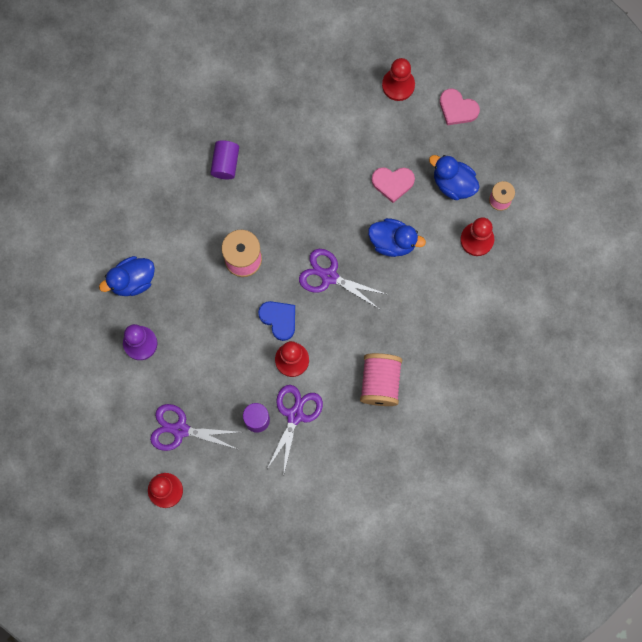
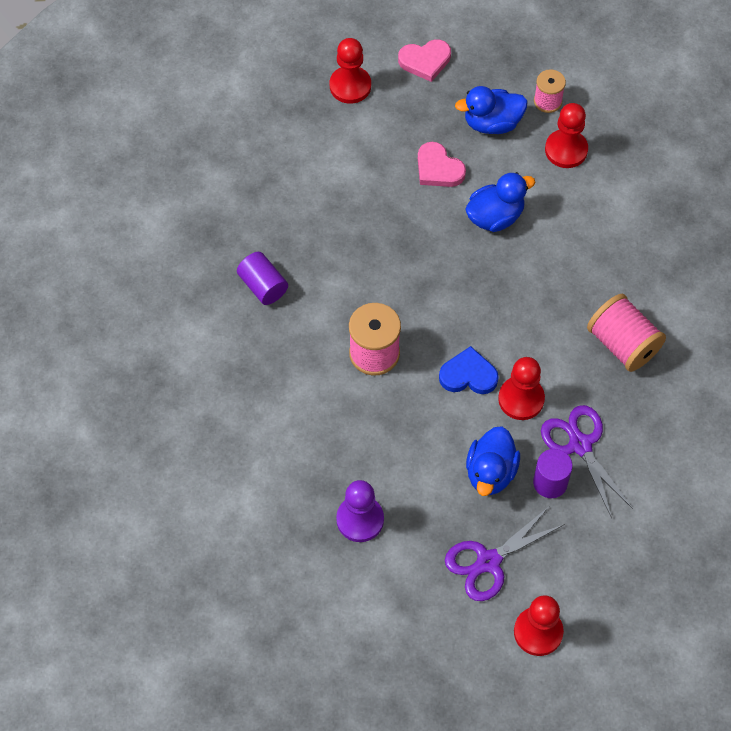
camera: 45 degrees left, 15 degrees down
blue duck [99,256,155,296] -> blue duck moved to [466,426,520,496]
purple scissors [299,249,386,309] -> none
pink heart [372,167,415,203] -> pink heart turned 90 degrees clockwise [418,142,466,187]

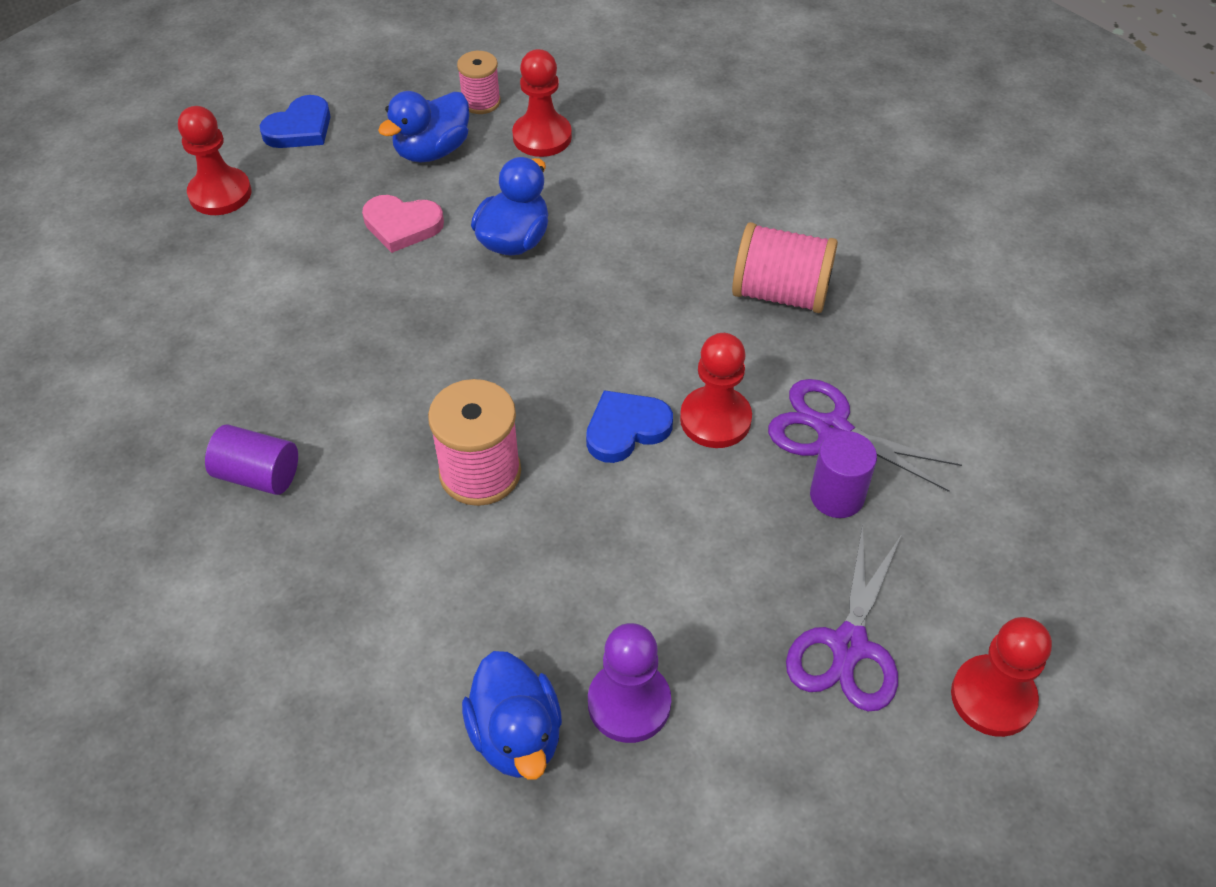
camera: 35 degrees left, 10 degrees down
pink heart [398,40,451,82] -> blue heart [260,95,330,148]
blue duck [466,426,520,496] -> blue duck moved to [462,651,562,779]

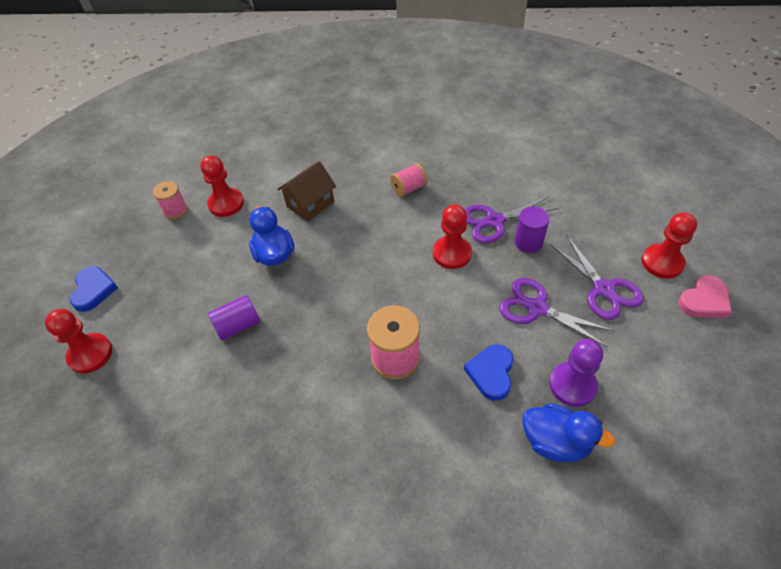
camera: 45 degrees left, 0 degrees up
purple cylinder [205,425,298,495] -> purple cylinder moved to [208,295,260,341]
pink heart [362,195,444,253] -> pink heart moved to [678,275,732,318]
blue duck [378,91,469,163] -> none
blue heart [586,390,673,463] -> blue heart moved to [464,345,514,401]
pink spool [732,222,838,313] -> pink spool [390,163,427,197], size x0.61
none -> brown house [277,161,336,222]
none -> purple scissors [499,278,615,348]

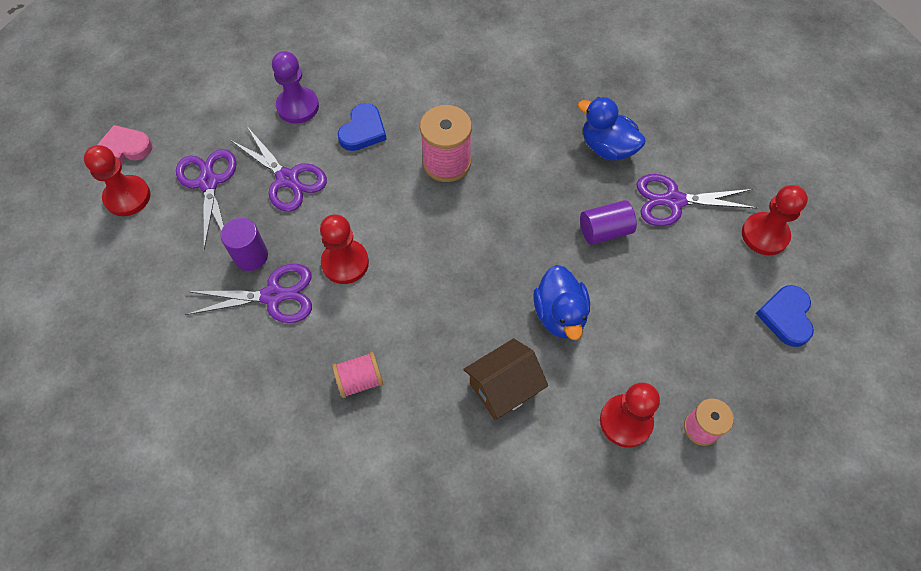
camera: 170 degrees left, 10 degrees up
blue duck [523,403,615,462] -> blue duck moved to [578,97,646,161]
none -> purple scissors [637,174,757,226]

